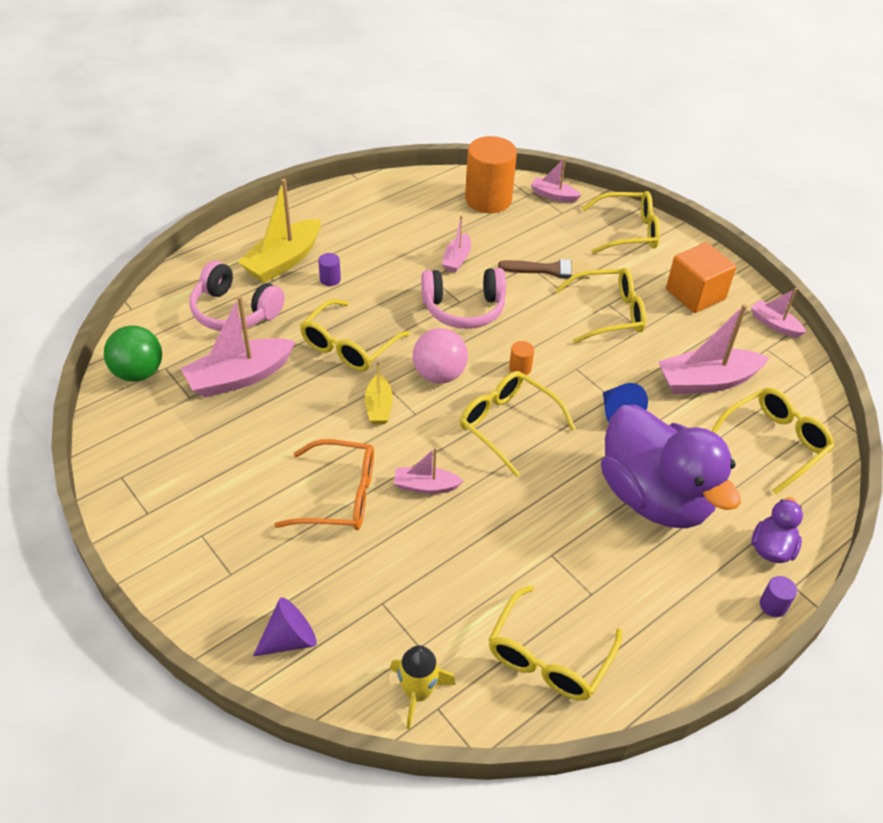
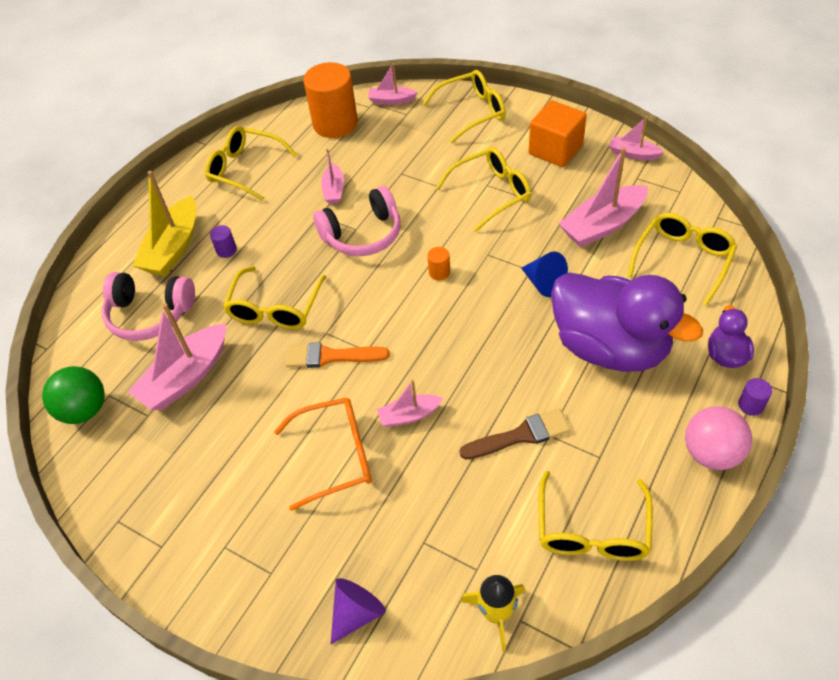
camera: 15 degrees left, 5 degrees up
yellow boat [365,361,393,424] -> orange brush [285,343,390,368]
pink ball [413,328,468,383] -> pink ball moved to [685,406,752,470]
yellow glasses [460,371,576,477] -> yellow glasses moved to [205,126,297,201]
brown brush [498,259,590,279] -> brown brush moved to [459,409,571,459]

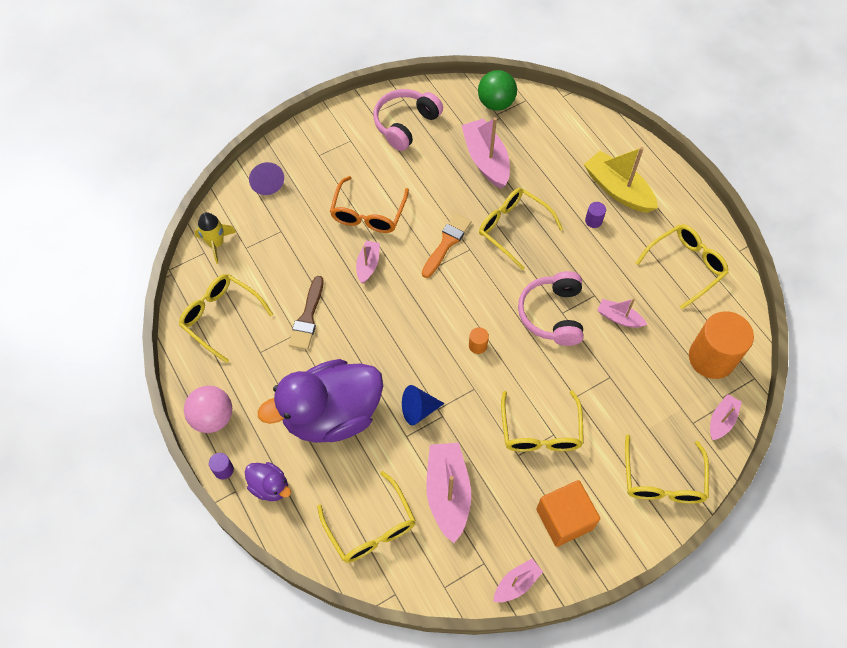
camera: 115 degrees right, 10 degrees up
pink headphones [102,272,195,341] -> pink headphones moved to [373,89,443,151]

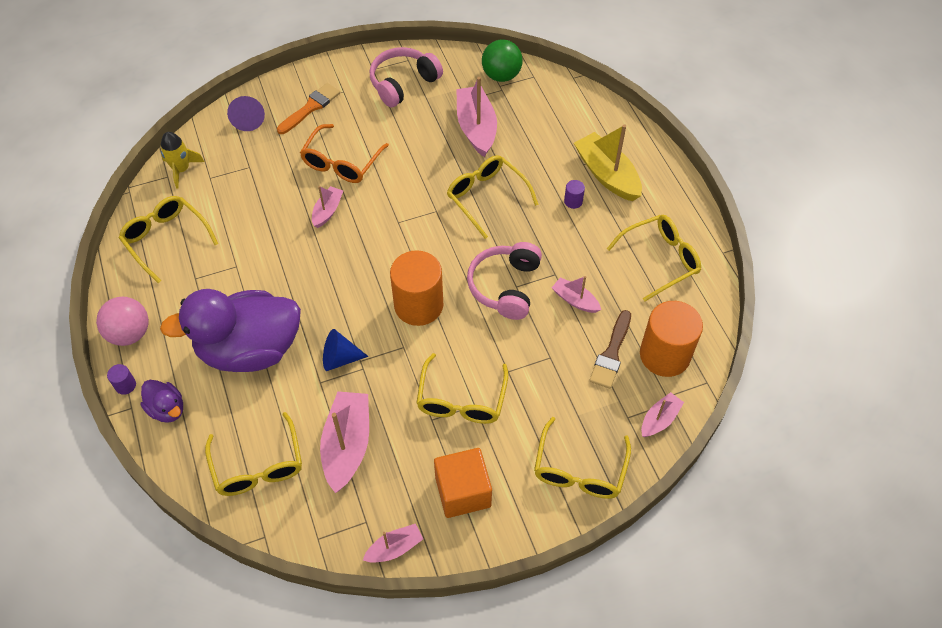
camera: 10 degrees right, 5 degrees down
brown brush [289,276,324,350] -> brown brush moved to [589,310,631,389]
orange brush [422,213,471,278] -> orange brush moved to [277,83,340,134]
orange cylinder [469,327,489,354] -> orange cylinder [390,250,443,326], size x2.48

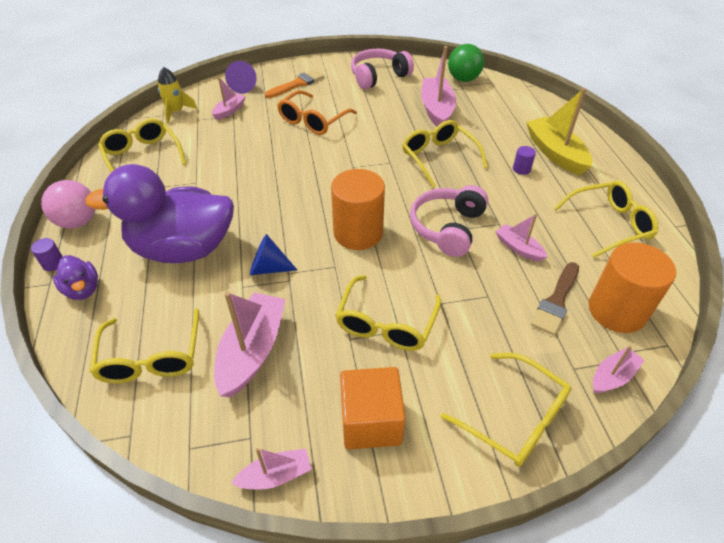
camera: 10 degrees right, 10 degrees down
pink boat [312,186,343,228] -> pink boat moved to [212,77,246,120]
yellow glasses [534,417,631,499] -> yellow glasses turned 75 degrees counterclockwise [441,353,571,467]

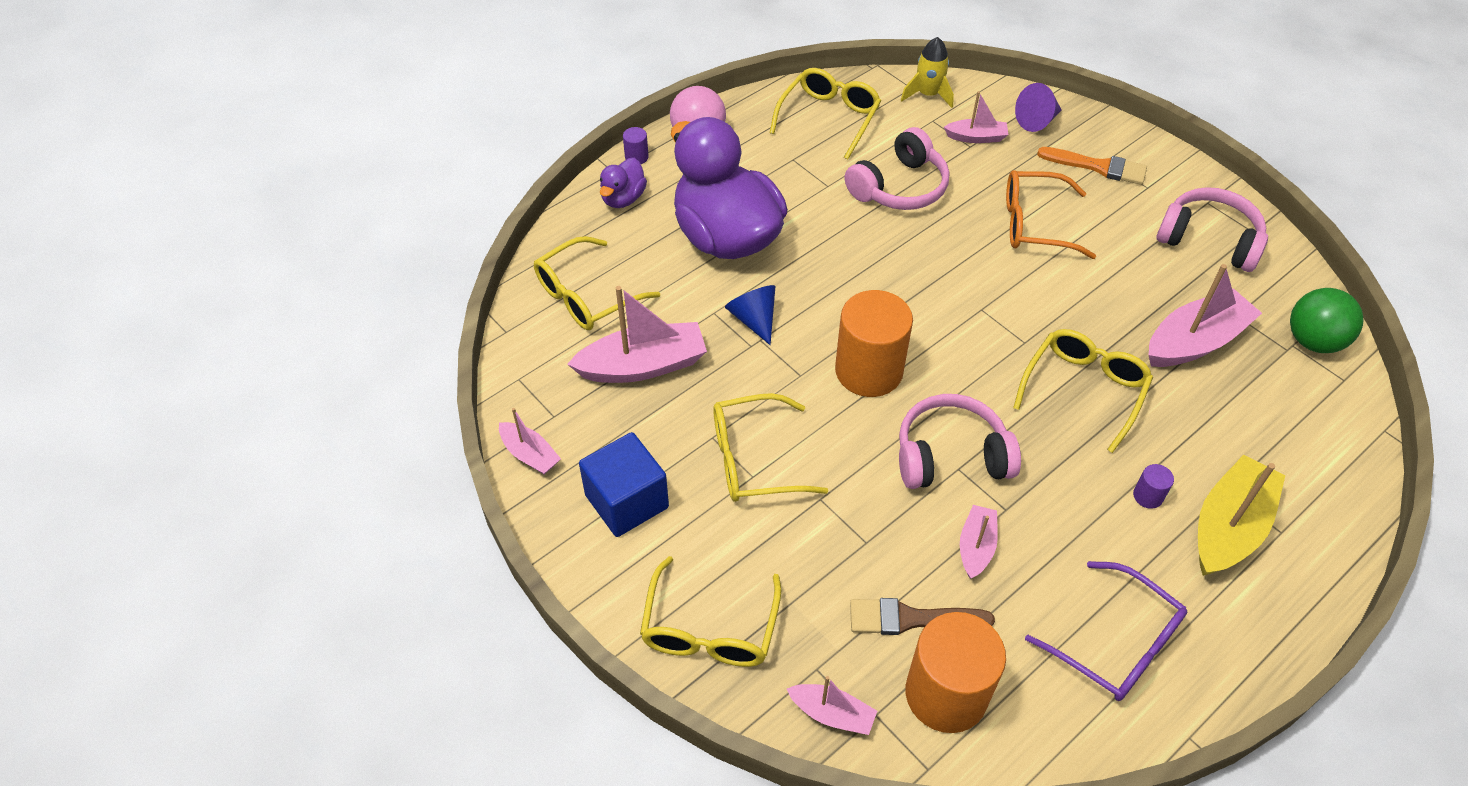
camera: 60 degrees right, 5 degrees up
orange cube [340,367,406,450] -> blue cube [579,432,669,537]
yellow glasses [554,181,658,258] -> purple glasses [1025,561,1187,701]
none -> pink headphones [845,127,949,210]

